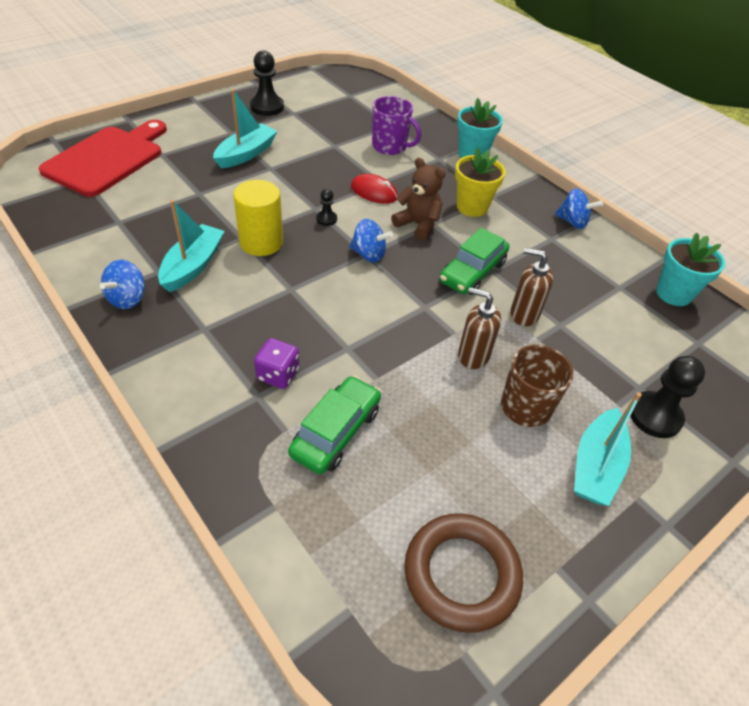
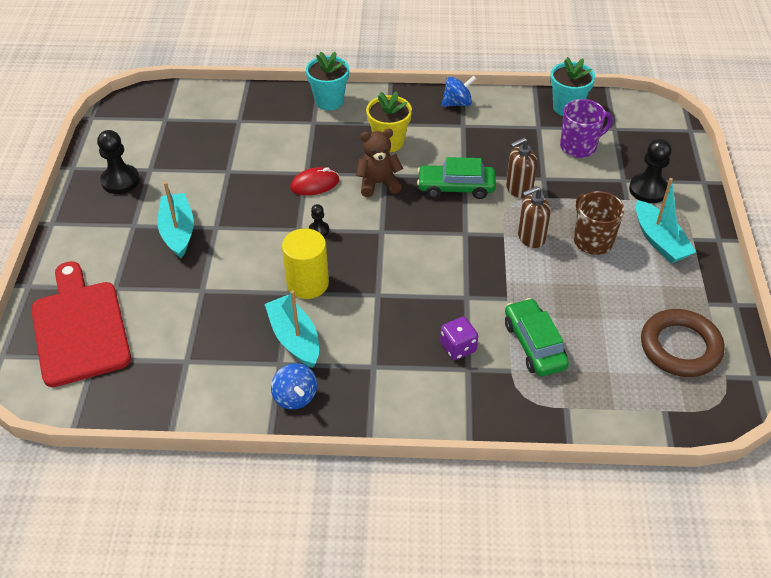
camera: 45 degrees left, 0 degrees up
blue spinning top [349,219,393,263] -> none
purple mug [372,96,421,155] -> purple mug moved to [560,99,613,158]
green car [439,228,509,295] -> green car turned 105 degrees clockwise [417,157,496,199]

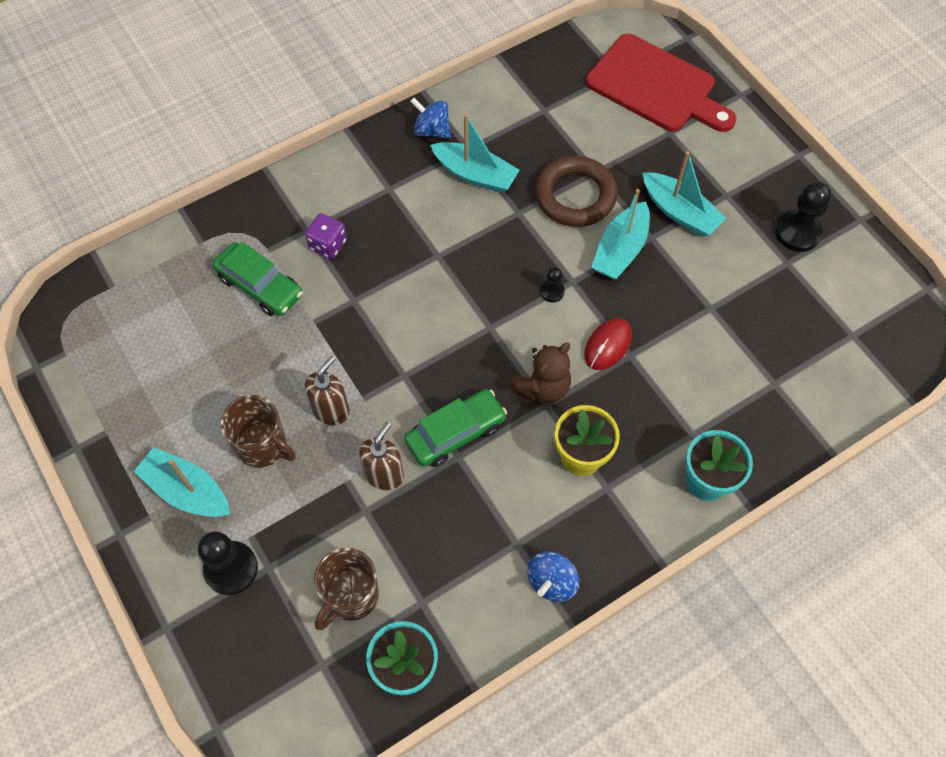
camera: 145 degrees right, 15 degrees up
yellow cylinder [282,228,329,299] -> none
purple mug [560,99,613,158] -> brown mug [314,548,379,630]
brown ring [641,309,724,377] -> brown ring moved to [535,156,617,227]
none -> turquoise boat [591,189,650,279]

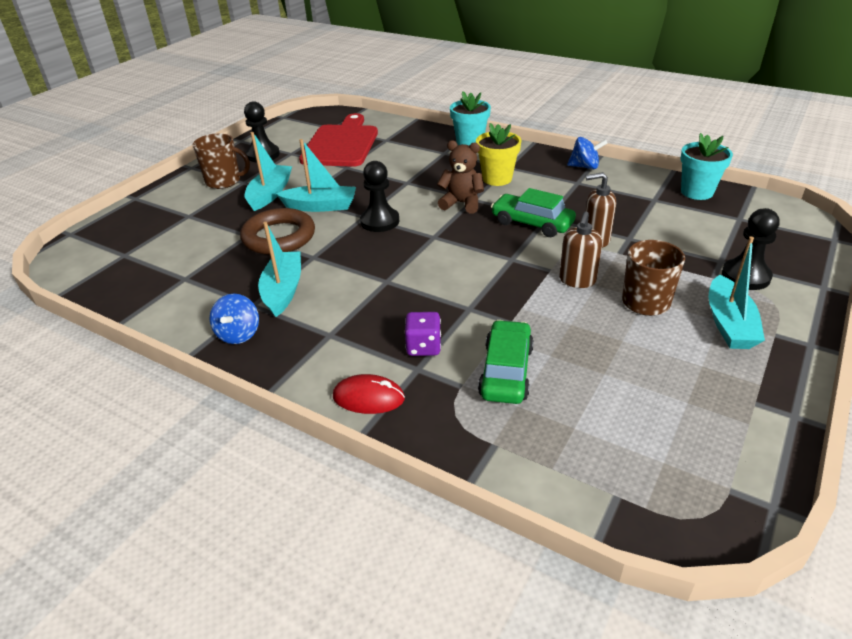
camera: 115 degrees left, 25 degrees down
brown soap dispenser [305,356,350,425] -> brown soap dispenser turned 75 degrees counterclockwise [559,211,602,288]
brown mug [314,548,379,630] -> brown mug moved to [193,133,250,189]
black pawn [540,267,565,302] -> black pawn [360,161,399,232], size x1.93
red mouse [584,318,632,370] -> red mouse moved to [333,374,405,414]
red cutting board [586,34,736,132] -> red cutting board moved to [299,113,378,167]

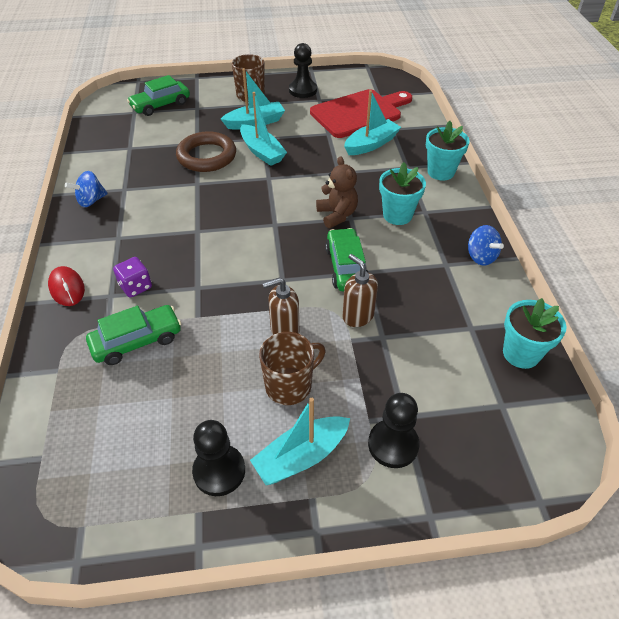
camera: 50 degrees right, 10 degrees up
turquoise boat [258,222,301,317] -> turquoise boat moved to [344,90,401,155]
black pawn [360,161,399,232] -> black pawn moved to [192,420,245,496]
yellow flower pot [476,123,521,186] -> turquoise flower pot [379,162,426,225]
none -> green car [127,75,190,116]

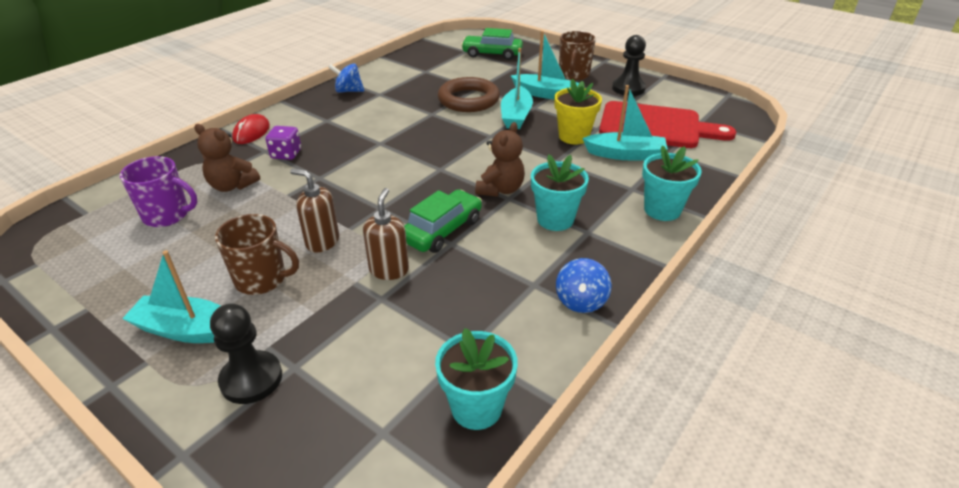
camera: 45 degrees right, 10 degrees down
green car [86,305,181,365] -> brown teddy bear [194,124,260,192]
black pawn [192,420,245,496] -> none
none -> purple mug [120,156,197,227]
none -> yellow flower pot [554,79,602,144]

